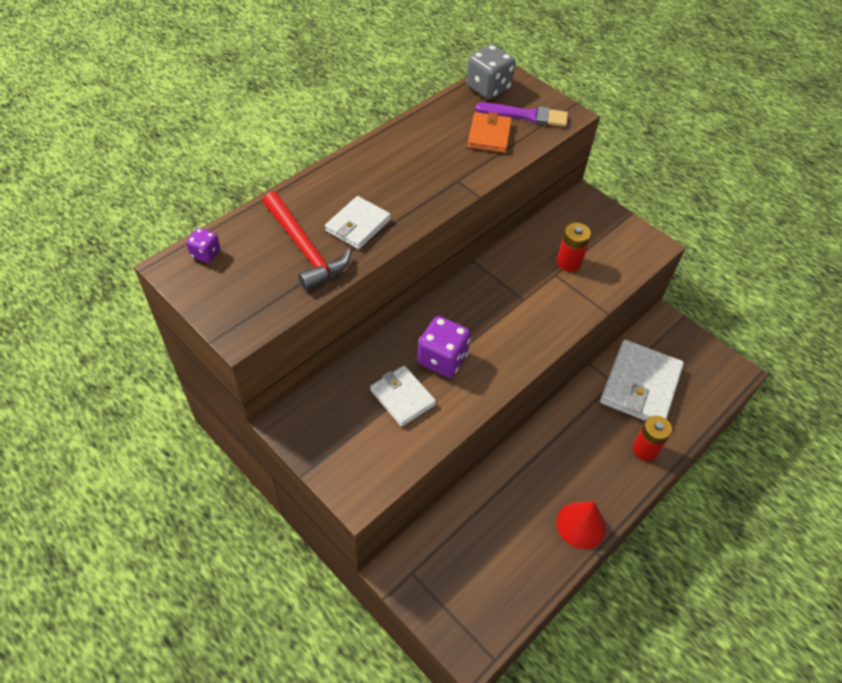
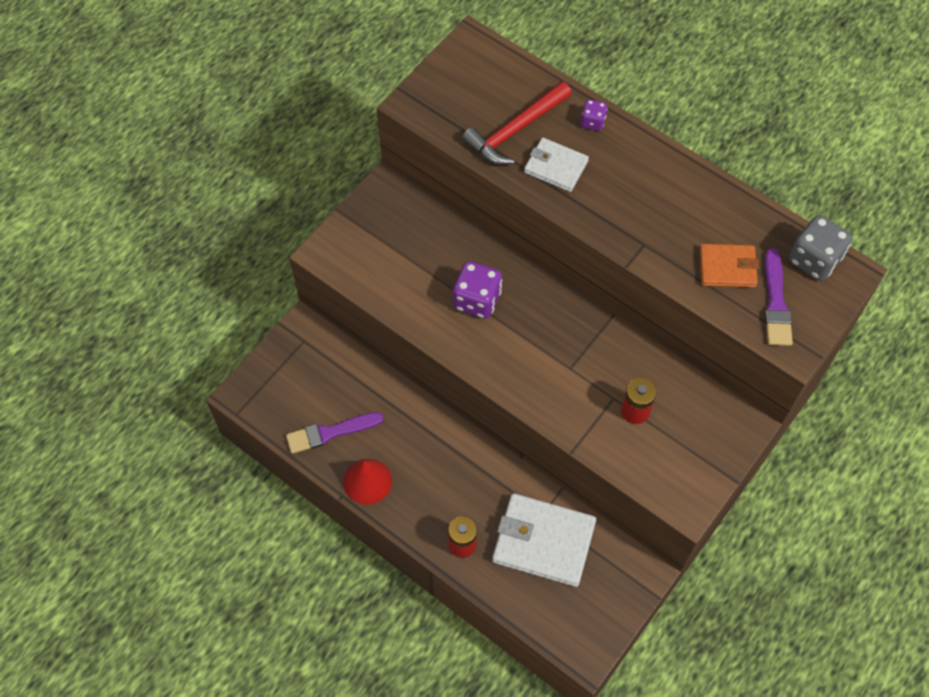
camera: 85 degrees right, 10 degrees up
purple dice [186,228,220,263] -> purple dice moved to [581,99,608,131]
white wallet [370,366,436,427] -> none
none -> purple brush [286,412,384,454]

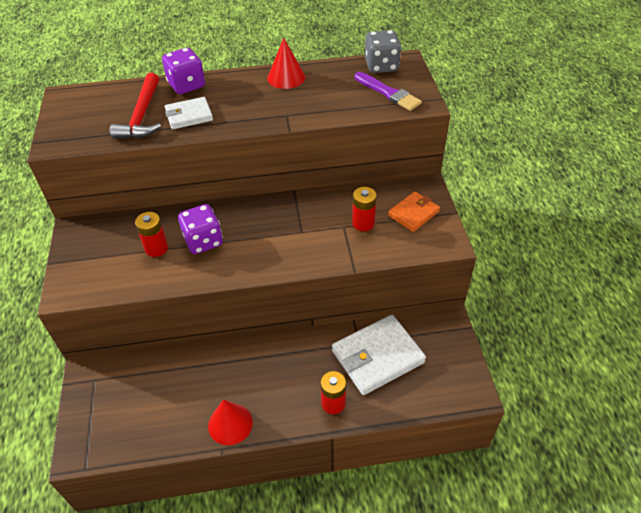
camera: 45 degrees left, 15 degrees down
purple brush [286,412,384,454] -> none
purple dice [581,99,608,131] -> purple dice [162,48,205,94], size x1.85
orange wallet [700,244,759,288] -> orange wallet moved to [388,191,440,232]
none -> red battery [135,212,168,257]
none -> red cone [267,38,305,89]

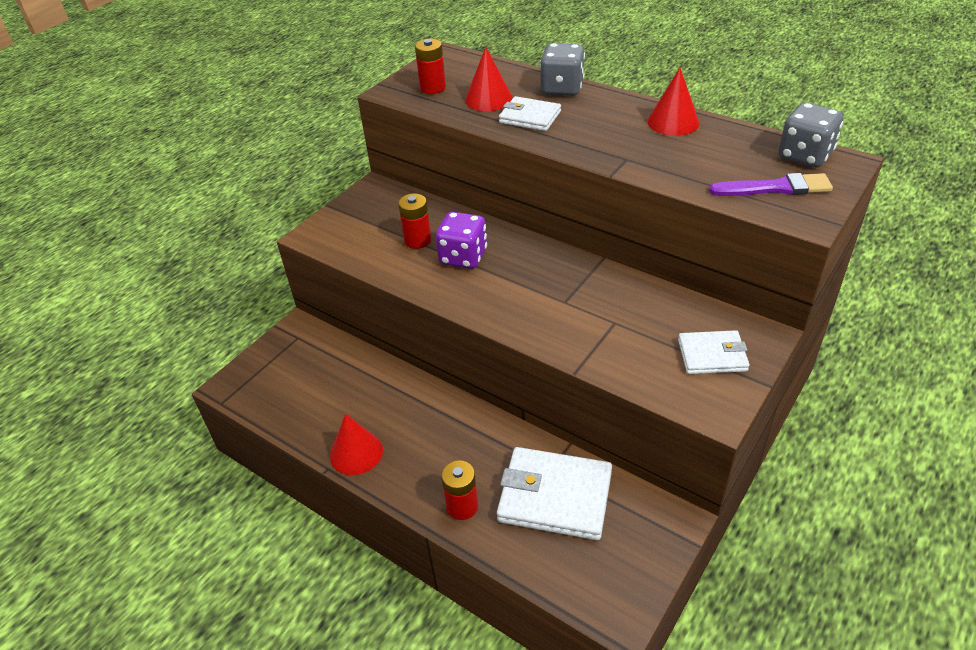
camera: 45 degrees right, 5 degrees down
red hammer [110,73,161,139] -> red cone [465,47,513,111]
purple dice [162,48,205,94] -> grey dice [540,43,585,96]
red battery [352,187,377,231] -> red battery moved to [415,39,446,94]
purple brush [355,72,422,111] -> purple brush turned 90 degrees counterclockwise [709,173,833,196]
orange wallet [388,191,440,232] -> white wallet [678,330,749,374]

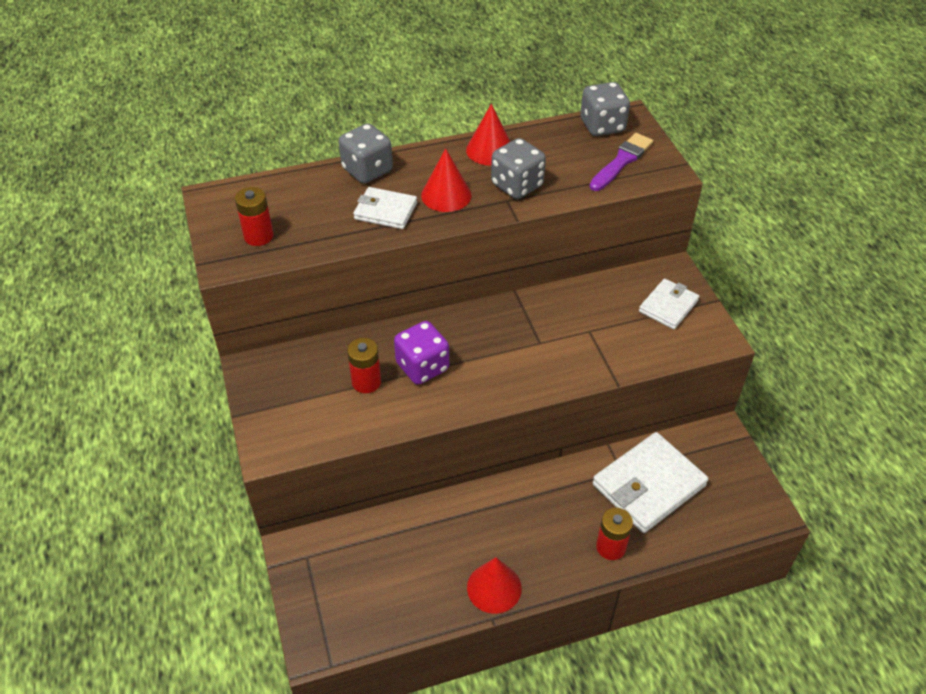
camera: 55 degrees left, 5 degrees up
red cone [465,47,513,111] -> red cone moved to [421,148,472,212]
white wallet [499,96,561,131] -> white wallet turned 45 degrees clockwise [353,187,417,229]
none -> grey dice [491,138,546,199]

